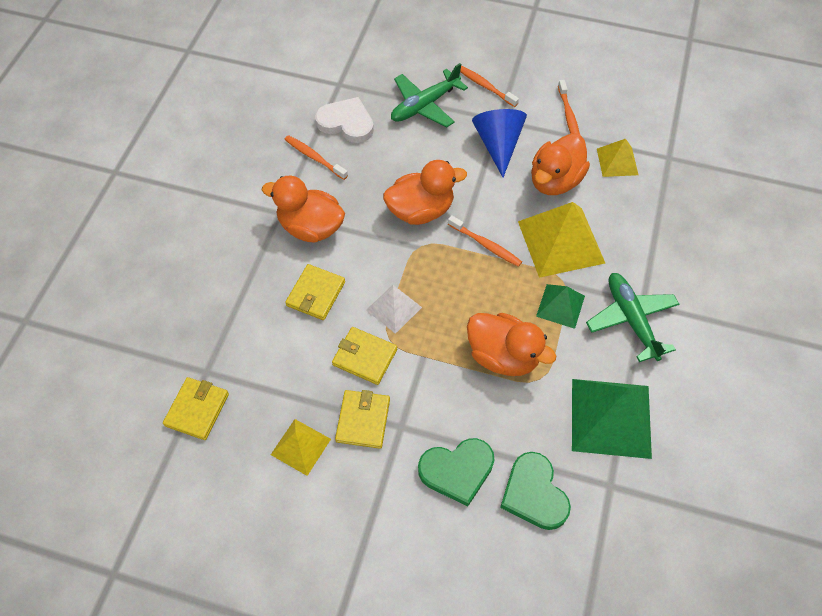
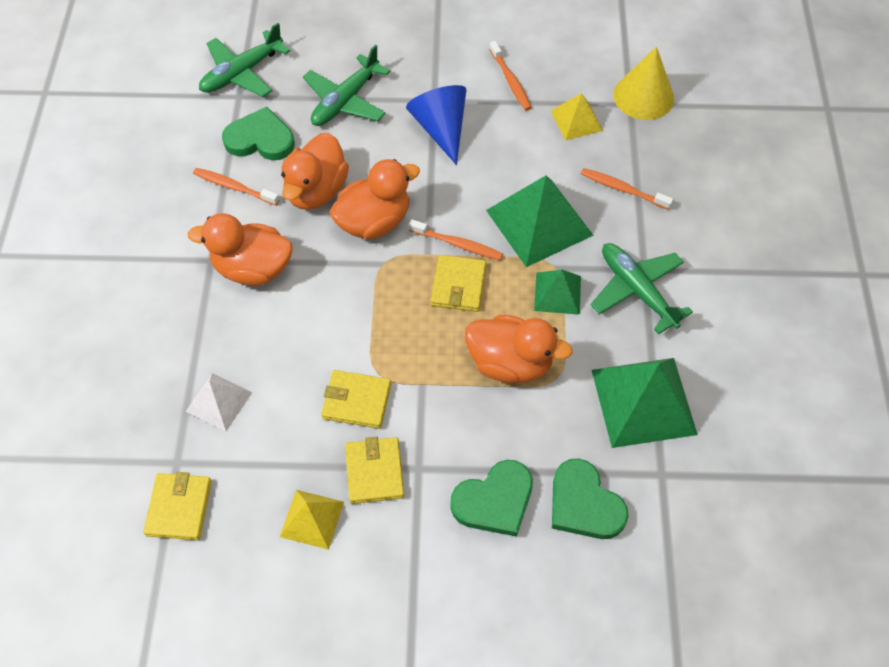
camera: 15 degrees left, 0 degrees up
yellow wallet [285,264,345,320] -> yellow wallet moved to [431,255,486,312]
white heart [315,97,374,143] -> green heart [222,107,295,160]
white pyramid [366,285,422,334] -> white pyramid moved to [185,373,252,431]
orange toothbrush [460,66,519,107] -> orange toothbrush moved to [581,168,673,210]
yellow pyramid [518,202,605,278] -> green pyramid [486,175,593,267]
orange duck [531,133,590,195] -> orange duck moved to [281,132,349,210]
none -> green plane [199,23,290,97]
none -> yellow cone [613,46,674,120]

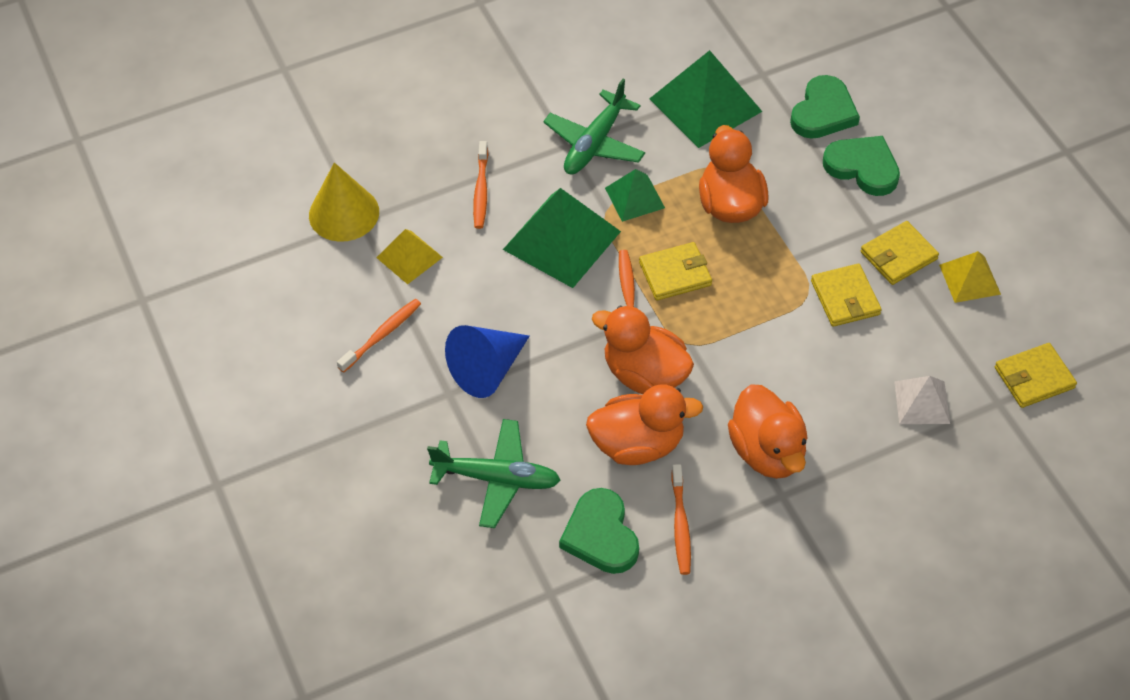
camera: 115 degrees left, 5 degrees down
green plane [199,23,290,97] -> none

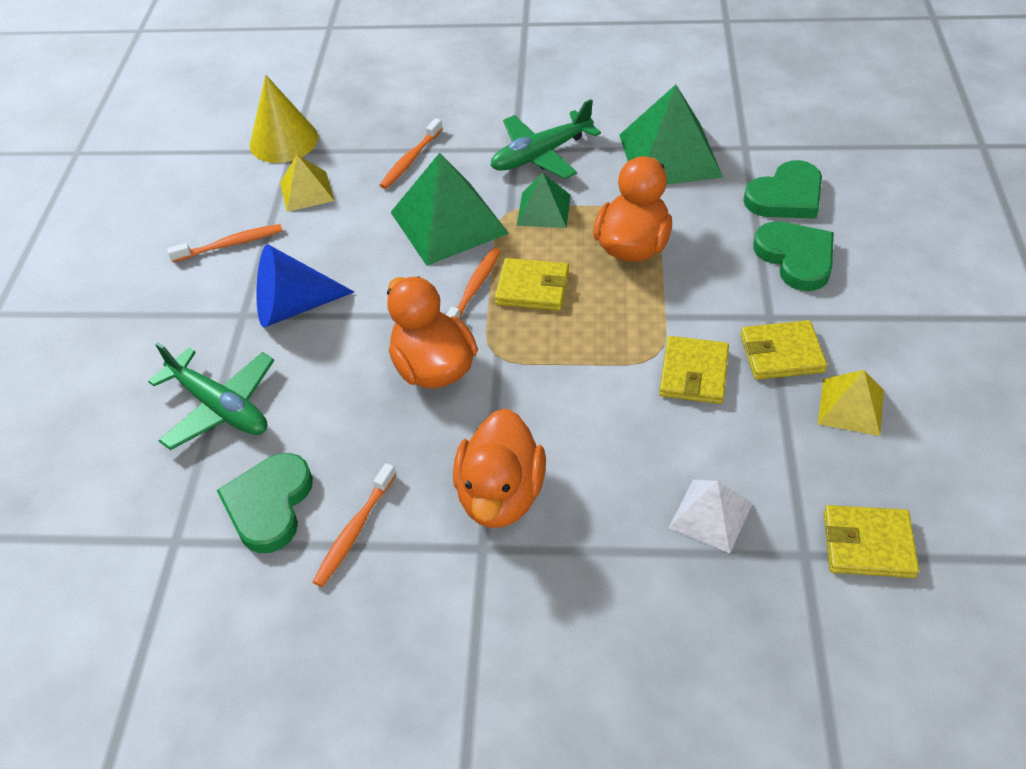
camera: 30 degrees right, 5 degrees down
orange duck [586,384,703,465] -> none

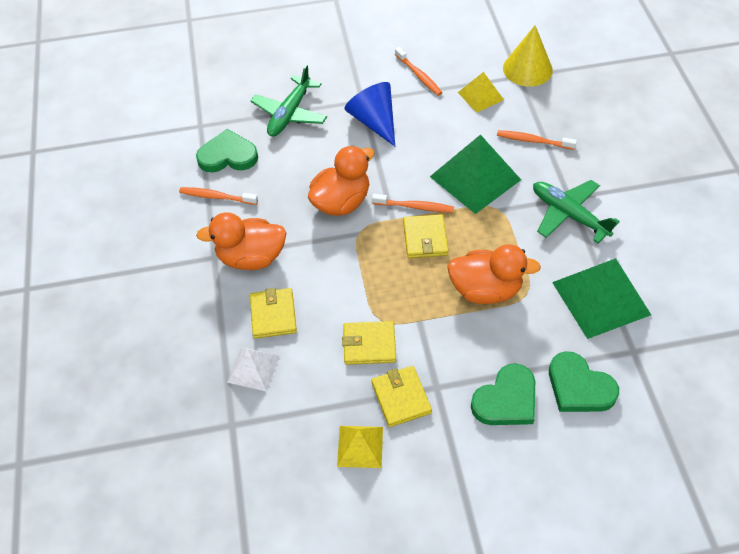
camera: 75 degrees right, 5 degrees up
green pyramid [517,172,571,228] -> none
yellow wallet [824,505,919,578] -> yellow wallet moved to [250,288,297,339]

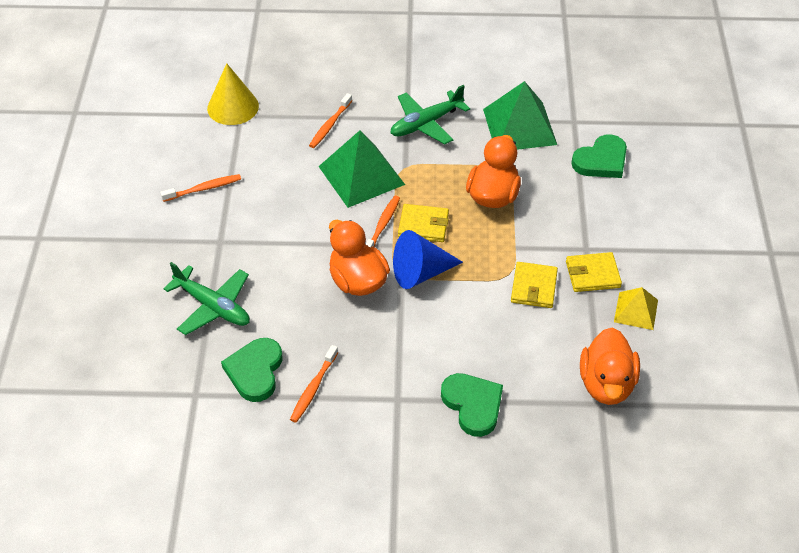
camera: 80 degrees left, 5 degrees down
orange duck [196,212,286,270] -> orange duck moved to [580,327,640,405]
white pyramid [227,347,279,392] -> none
yellow wallet [250,288,297,339] -> none
blue cone [344,82,395,146] -> blue cone moved to [393,230,463,289]
yellow pyramid [458,72,504,113] -> none
green heart [471,363,535,425] -> green heart moved to [441,373,503,437]

